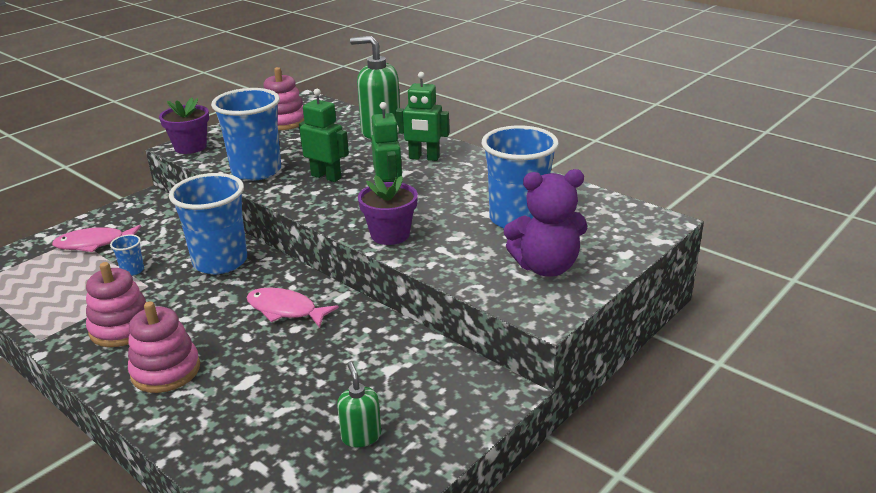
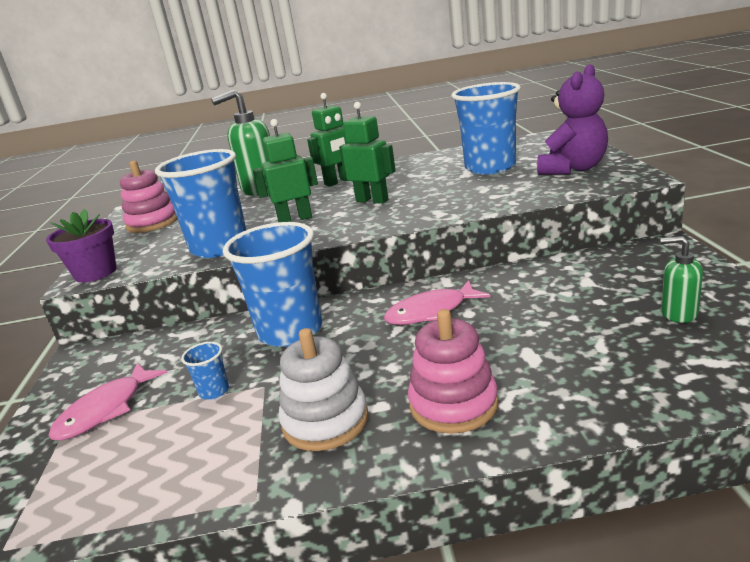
camera: 45 degrees left, 5 degrees down
pink stacking toy [86,262,146,347] -> white stacking toy [279,328,368,451]
purple flower pot [358,175,418,245] -> none

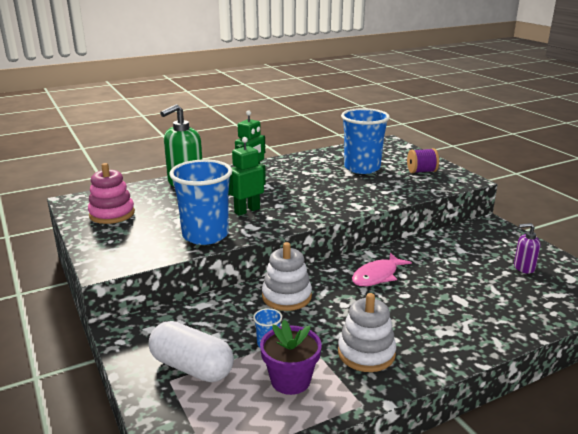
camera: 25 degrees left, 0 degrees up
purple flower pot [46,209,117,283] -> purple flower pot moved to [260,320,322,395]
pink fish [48,363,167,441] -> white capsule [149,321,234,382]
blue cup [223,222,322,347] -> white stacking toy [262,242,312,311]
green robot [339,102,396,204] -> none
pink stacking toy [408,309,499,434] -> none
purple teddy bear [537,64,608,175] -> purple spool [407,148,439,173]
green soap dispenser [660,236,703,323] -> purple soap dispenser [514,223,540,273]

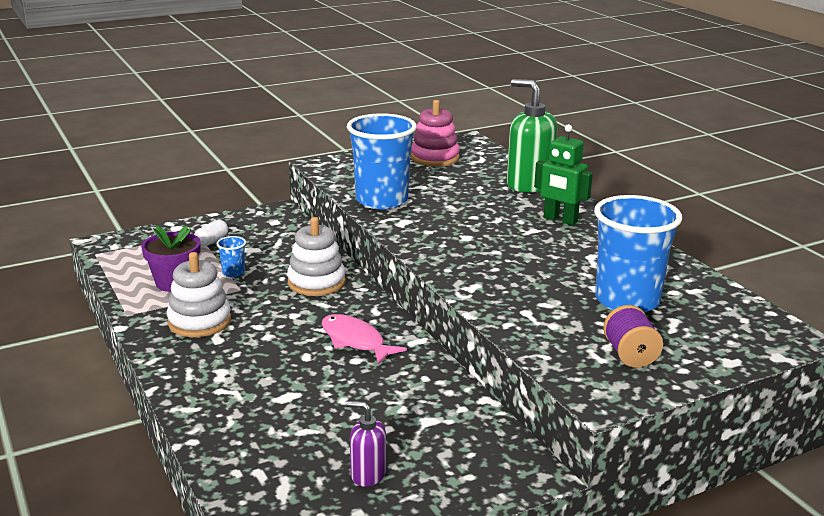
camera: 90 degrees right, 0 degrees up
white capsule [149,321,234,382] -> white capsule [194,220,228,247], size x0.49
green robot [228,137,266,216] -> none
purple soap dispenser [514,223,540,273] -> purple soap dispenser turned 75 degrees counterclockwise [345,401,386,487]

